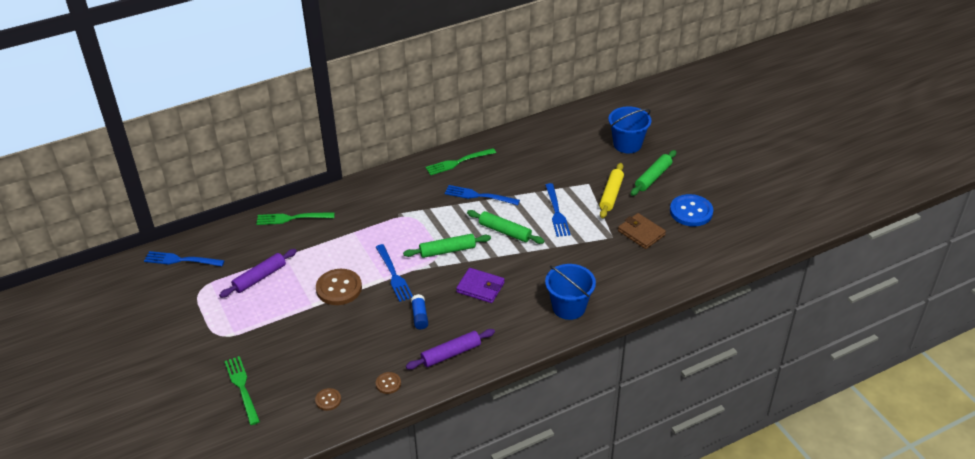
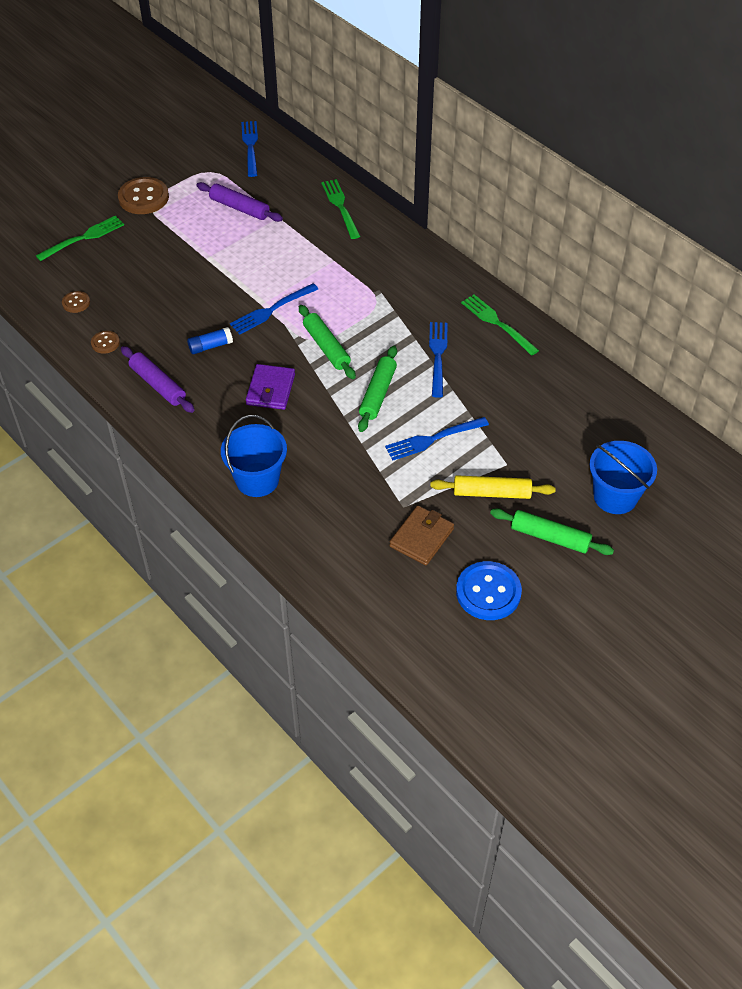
camera: 75 degrees right, 10 degrees up
brown button [316,269,362,305] -> brown button moved to [118,177,169,214]

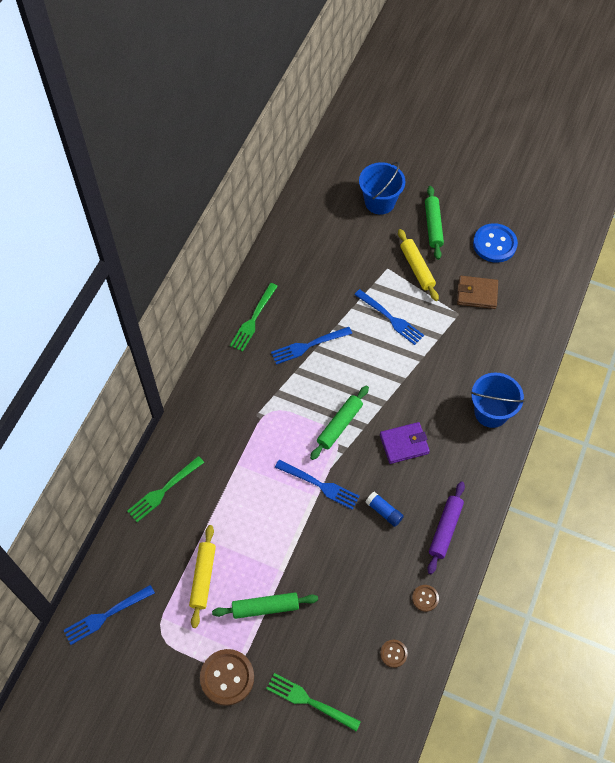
camera: 115 degrees left, 10 degrees up
purple rolling pin [197,182,283,222] -> yellow rolling pin [189,525,216,628]
green rolling pin [358,346,397,432] -> green rolling pin moved to [212,592,318,619]

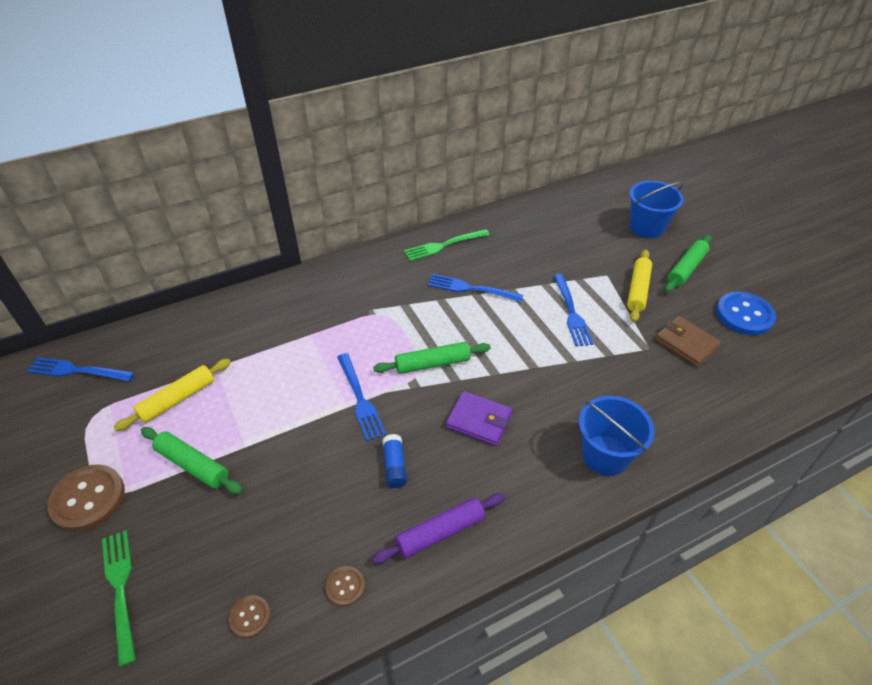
camera: 40 degrees right, 15 degrees down
green fork [127,456,204,522] -> none

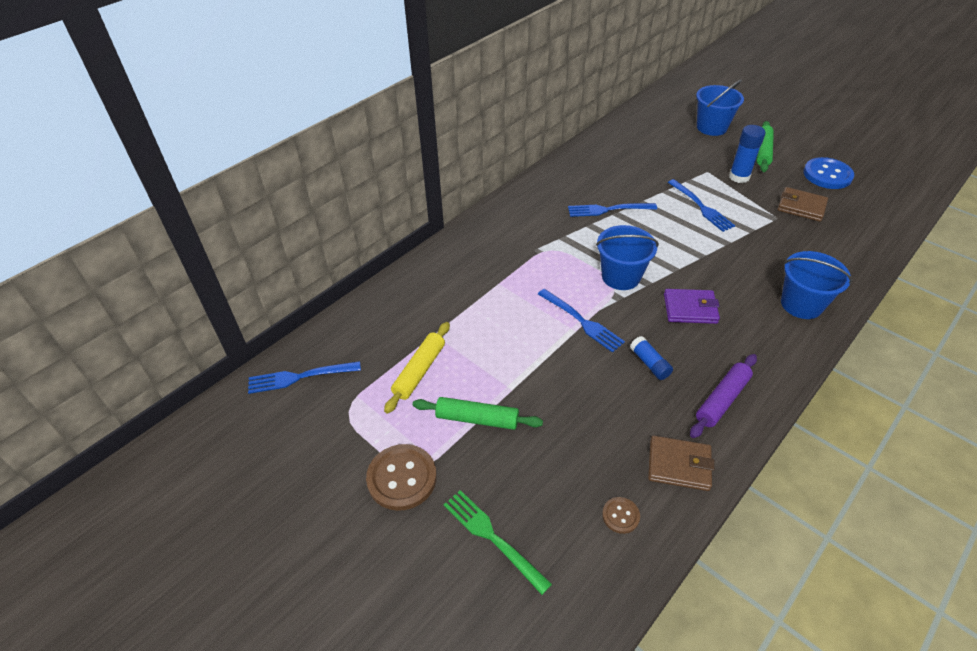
camera: 20 degrees left, 0 degrees up
brown button [325,566,365,607] -> brown wallet [648,436,714,491]
green rolling pin [373,342,491,374] -> blue bucket [596,225,659,290]
green fork [404,229,490,261] -> none
yellow rolling pin [627,250,652,322] -> blue glue stick [729,125,765,183]

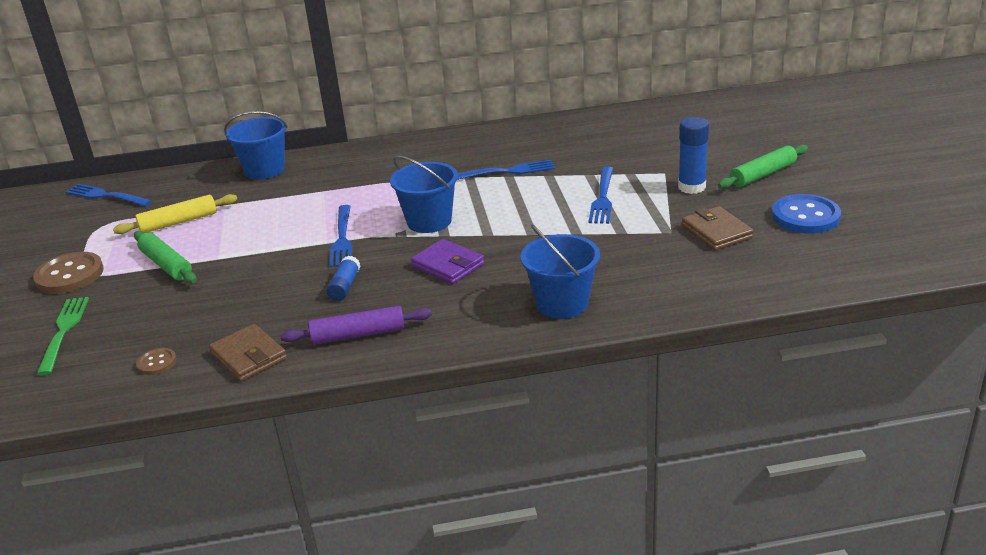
camera: 40 degrees right, 15 degrees down
blue fork [568,203,657,217] -> blue fork turned 135 degrees clockwise [457,160,555,180]
blue bucket [696,79,744,136] -> blue bucket moved to [224,111,288,179]

